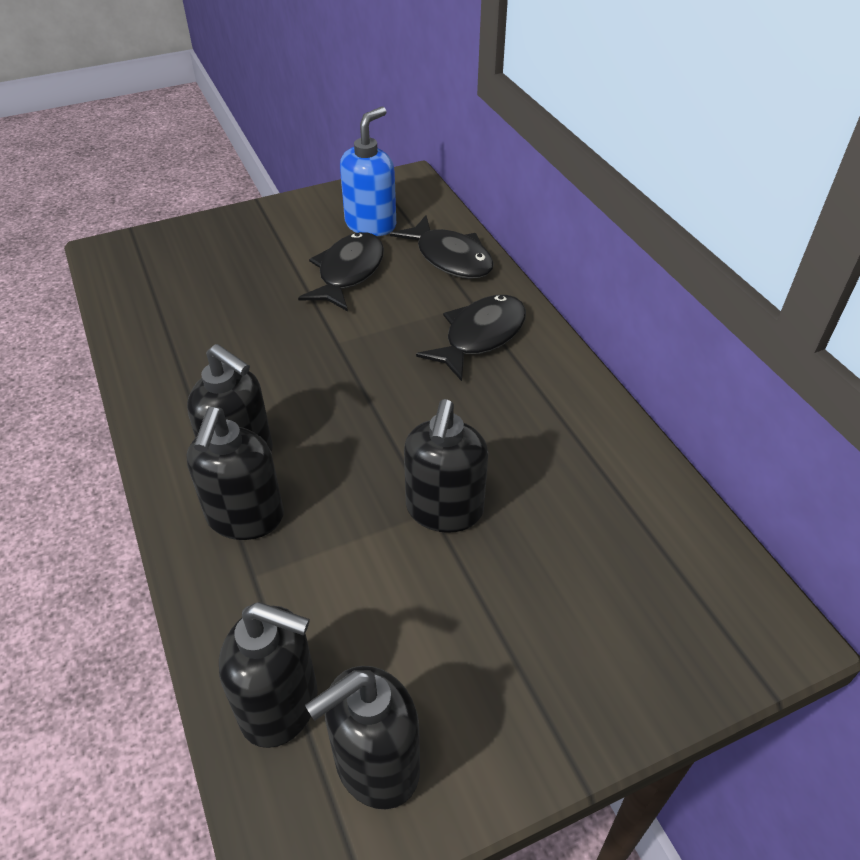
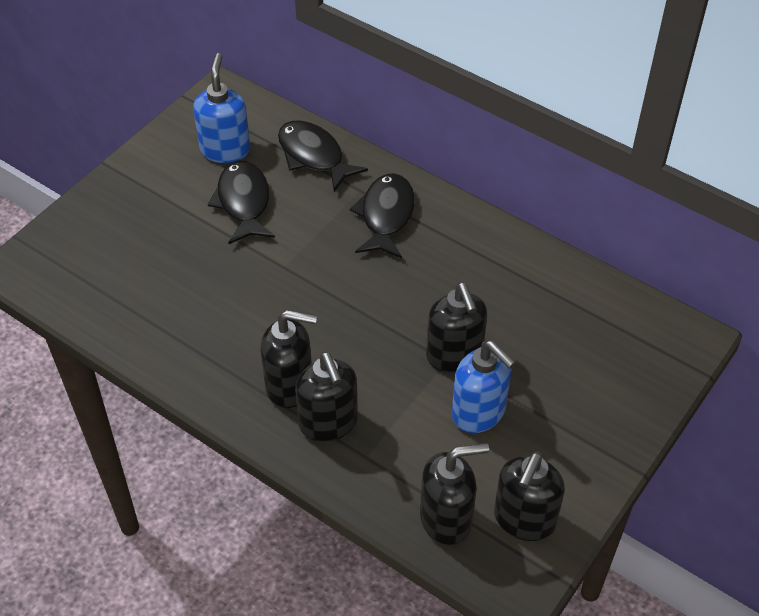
camera: 30 degrees left, 5 degrees up
black fish [390,215,494,279] -> black fish turned 150 degrees counterclockwise [278,120,368,192]
none -> blue soap dispenser [452,340,516,433]

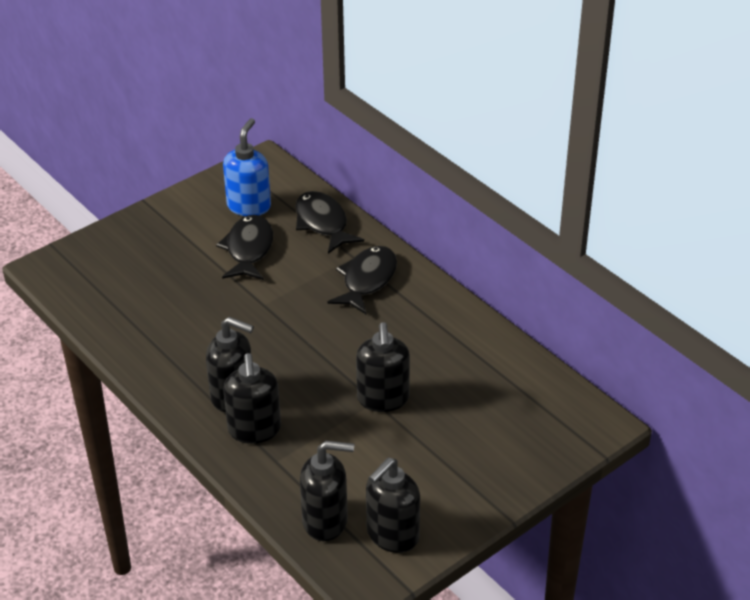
camera: 15 degrees right, 10 degrees down
blue soap dispenser [452,340,516,433] -> none

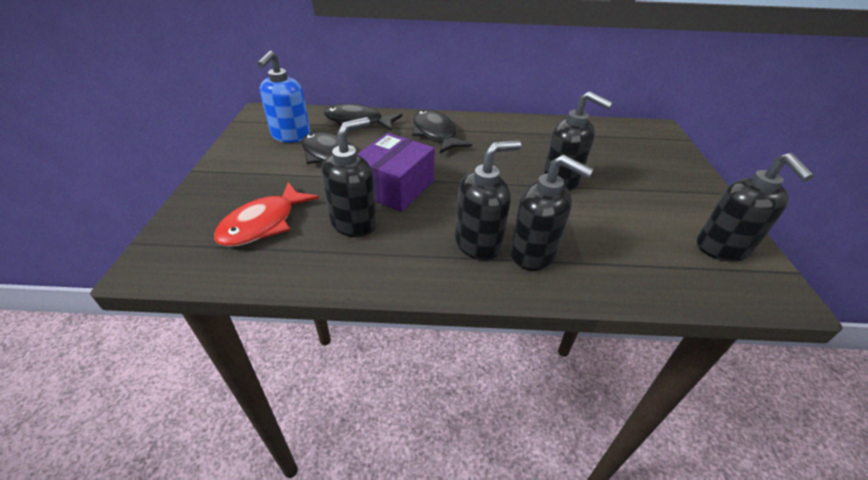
camera: 50 degrees left, 0 degrees up
blue soap dispenser [223,118,271,216] -> blue soap dispenser turned 135 degrees counterclockwise [257,50,311,143]
black soap dispenser [300,441,354,541] -> black soap dispenser moved to [322,117,377,237]
none -> red fish [214,182,319,247]
none -> purple box [357,133,435,212]

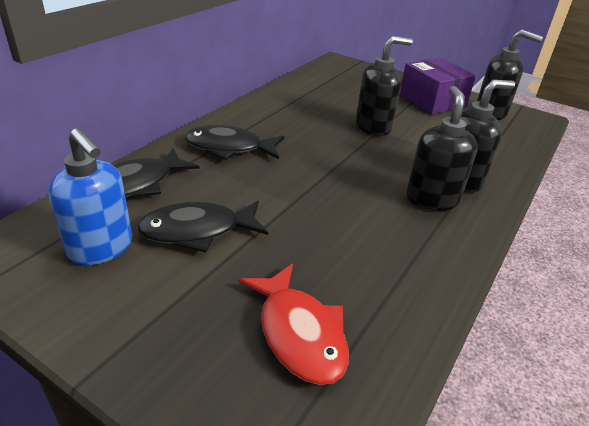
camera: 60 degrees left, 5 degrees down
black soap dispenser [322,117,377,237] -> none
purple box [357,133,435,212] -> purple box moved to [400,58,476,114]

